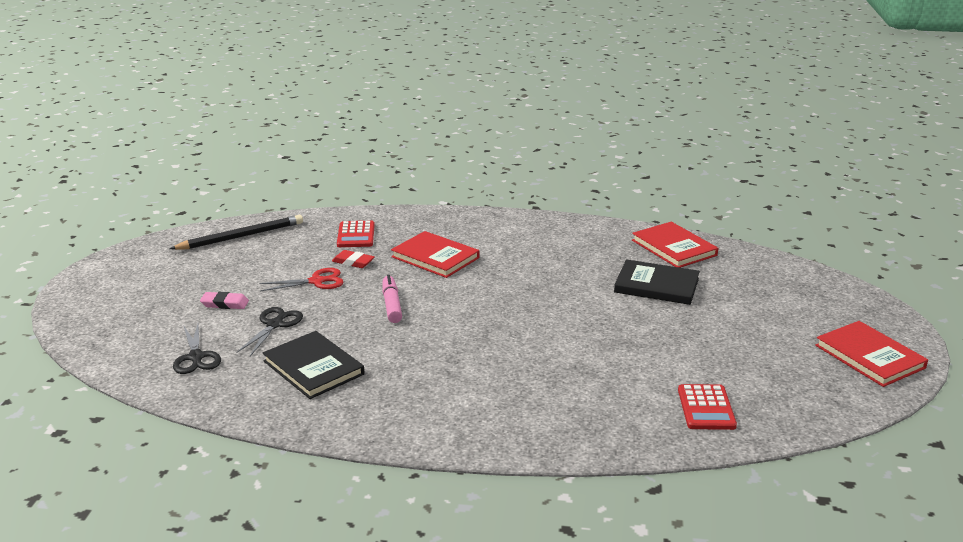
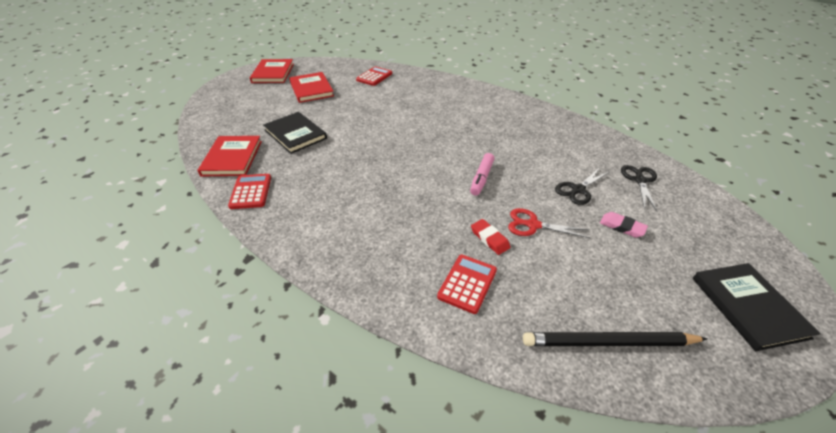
camera: 150 degrees left, 15 degrees up
black book [263,331,364,399] -> black book moved to [693,263,821,351]
red book [391,231,480,278] -> red book moved to [289,72,334,103]
none -> red calculator [228,174,271,209]

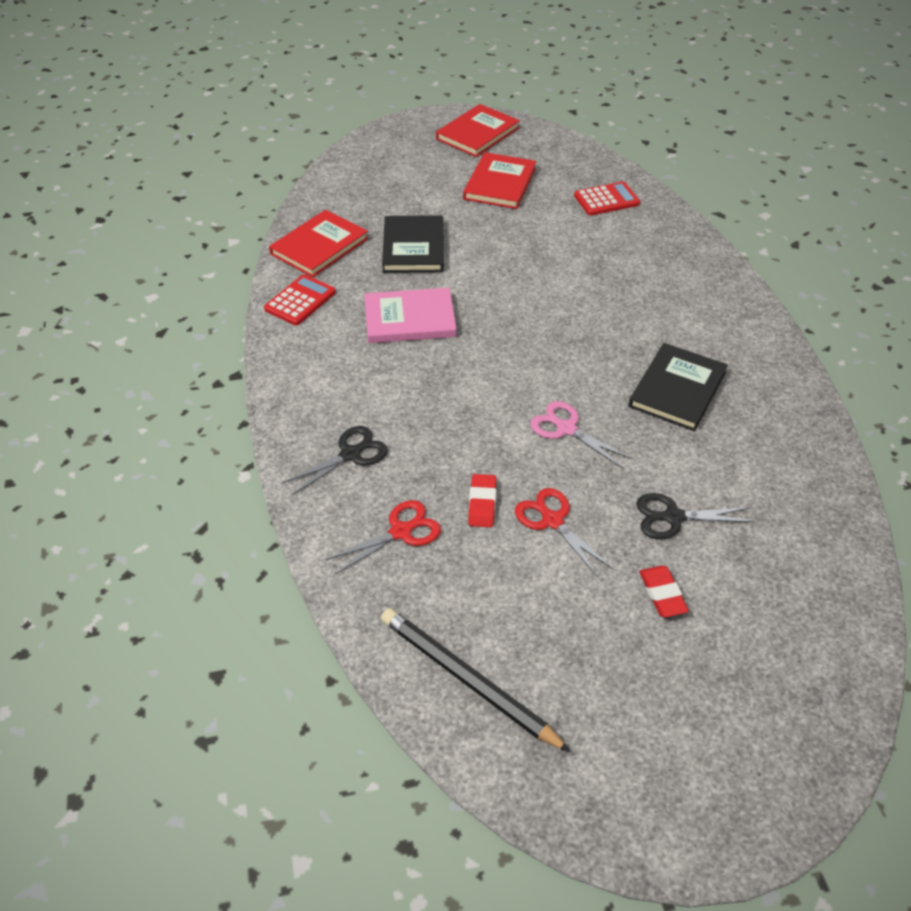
camera: 40 degrees right, 5 degrees up
red calculator [437,255,497,314] -> red scissors [326,500,441,574]
pink marker [470,153,495,196] -> pink scissors [530,401,632,468]
pink eraser [600,212,648,238] -> red eraser [639,566,689,617]
black scissors [621,165,658,212] -> black scissors moved to [282,426,388,495]
black book [693,263,821,351] -> black book moved to [629,343,728,431]
none -> pink book [364,288,457,343]

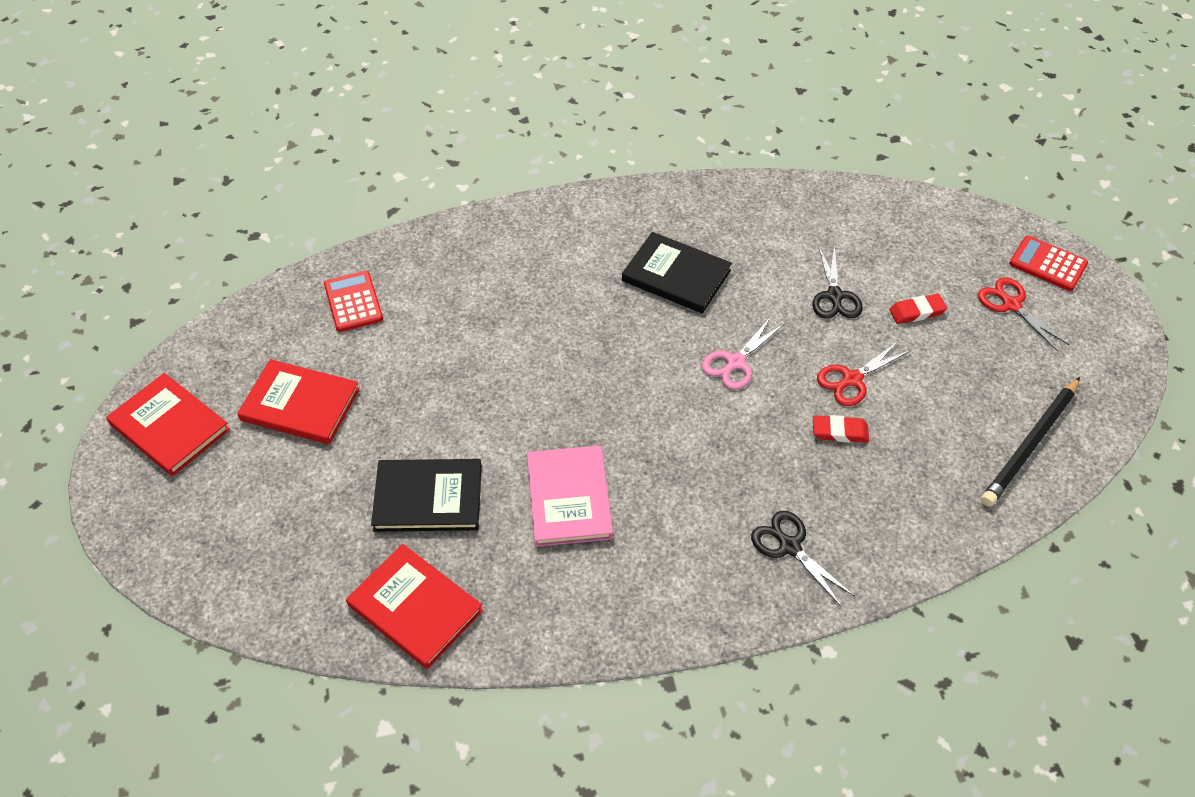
camera: 90 degrees left, 5 degrees up
red calculator [264,274,336,325] -> red calculator moved to [1009,236,1088,291]
red scissors [326,500,441,574] -> red scissors moved to [978,277,1070,351]

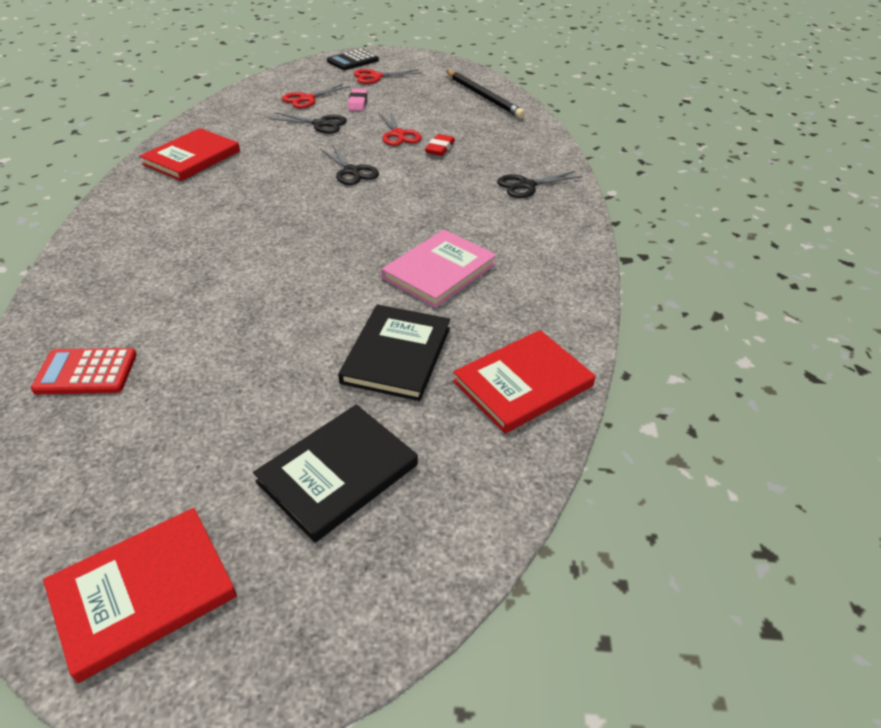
camera: 75 degrees left, 10 degrees down
red book [237,359,360,444] -> red book moved to [140,128,240,181]
pink book [527,446,613,547] -> pink book turned 60 degrees counterclockwise [382,230,497,308]
black book [622,232,732,313] -> black book moved to [253,404,418,543]
pink scissors [702,317,784,390] -> black scissors [320,145,379,185]
red eraser [889,294,947,324] -> pink eraser [348,89,367,111]
red calculator [1009,236,1088,291] -> black calculator [327,49,379,70]
none -> red scissors [282,84,350,108]

